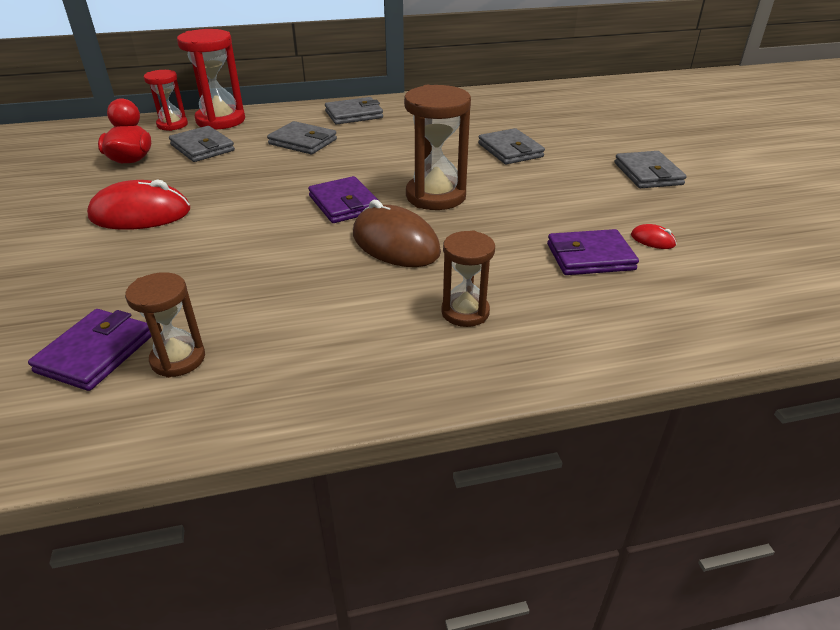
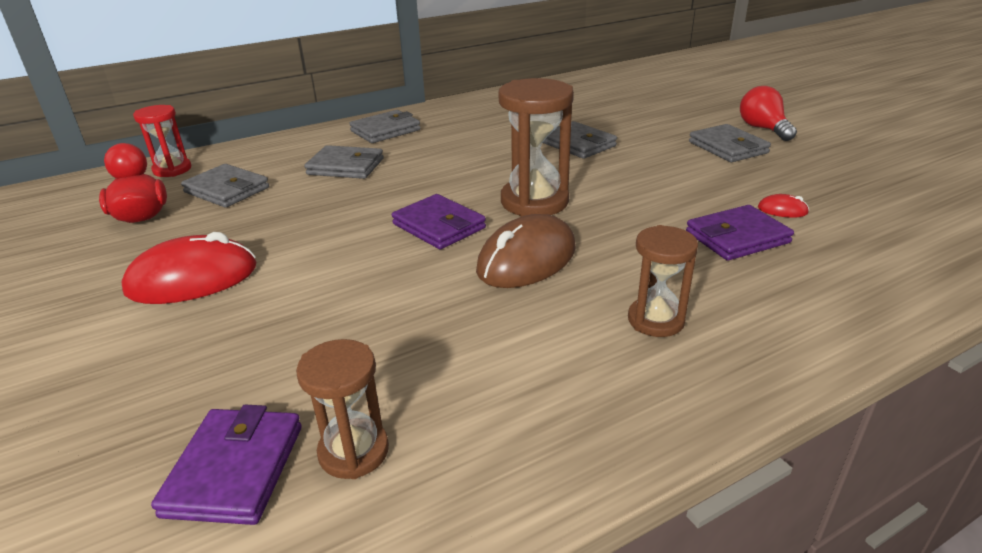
camera: 15 degrees left, 5 degrees down
red hourglass [177,29,245,130] -> none
brown mouse [353,200,441,267] -> brown mouse turned 75 degrees counterclockwise [476,214,576,288]
none -> red light bulb [740,86,797,141]

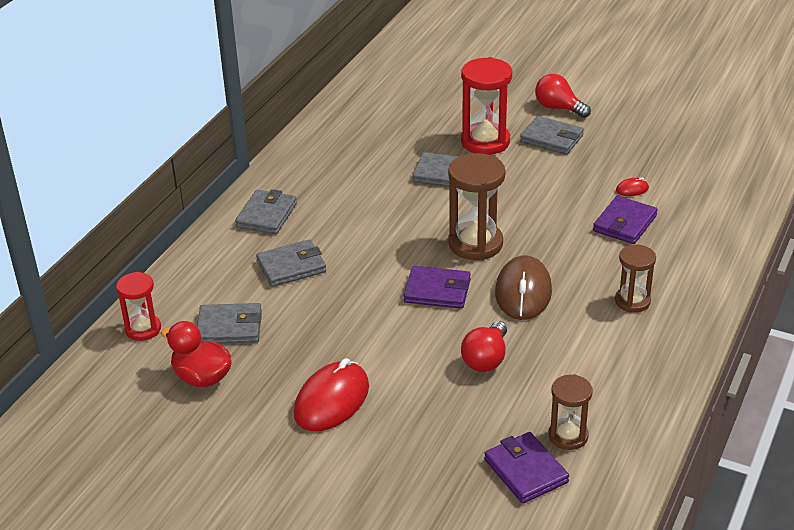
camera: 35 degrees left, 5 degrees up
none -> red hourglass [461,57,512,155]
none -> red light bulb [461,321,507,372]

